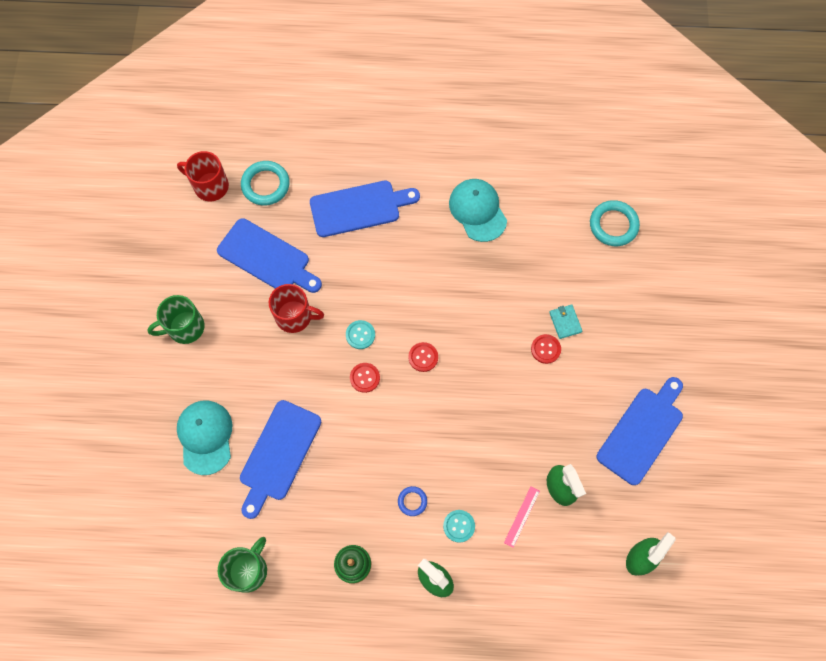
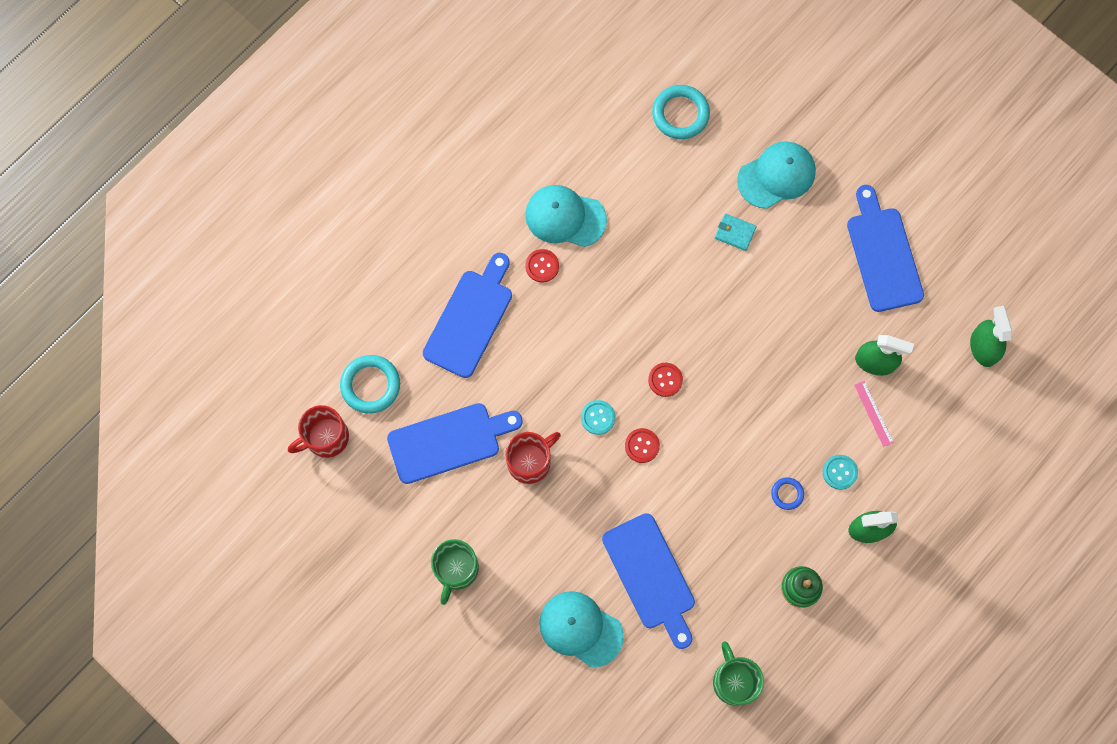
camera: 50 degrees left, 5 degrees up
red button [531,334,561,364] -> red button moved to [525,249,559,282]
none -> turquoise cap [737,142,816,209]

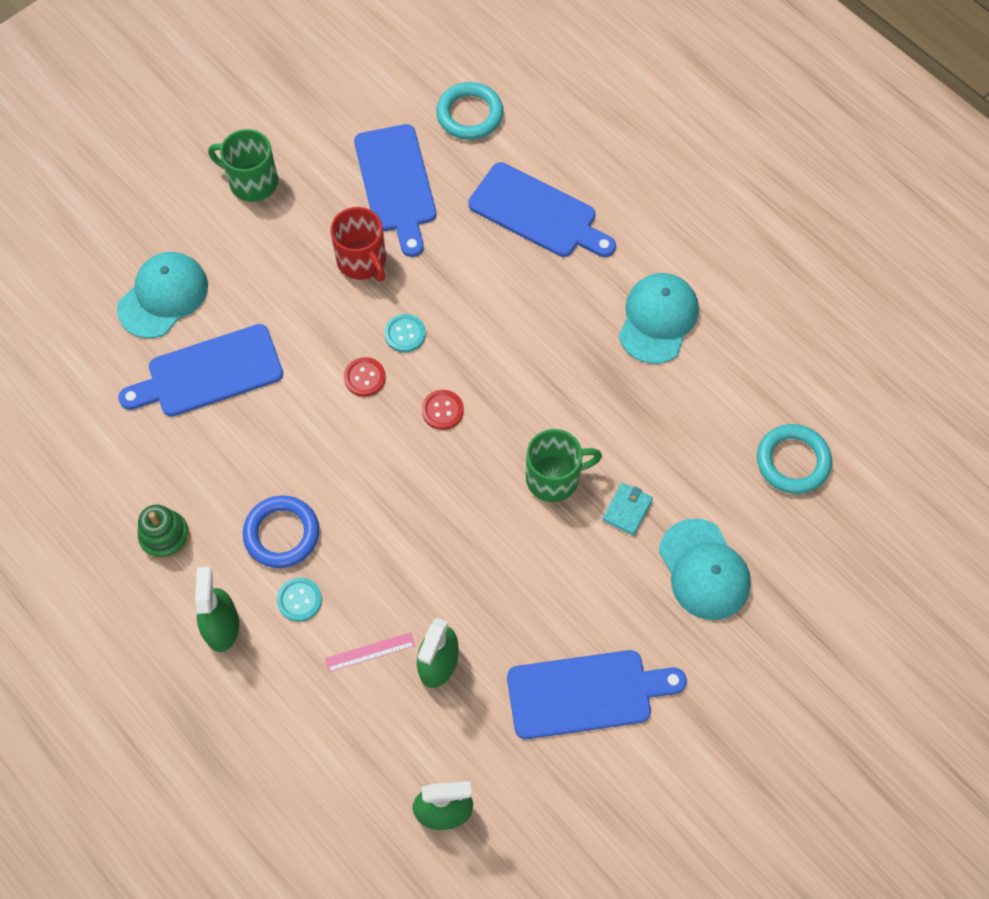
camera: 95 degrees right, 10 degrees down
red mug [288,405,349,458] -> none
red button [525,249,559,282] -> none
green mug [713,641,764,706] -> green mug moved to [526,429,602,502]
blue ring [771,477,804,510] -> blue ring [243,495,319,568], size x1.86

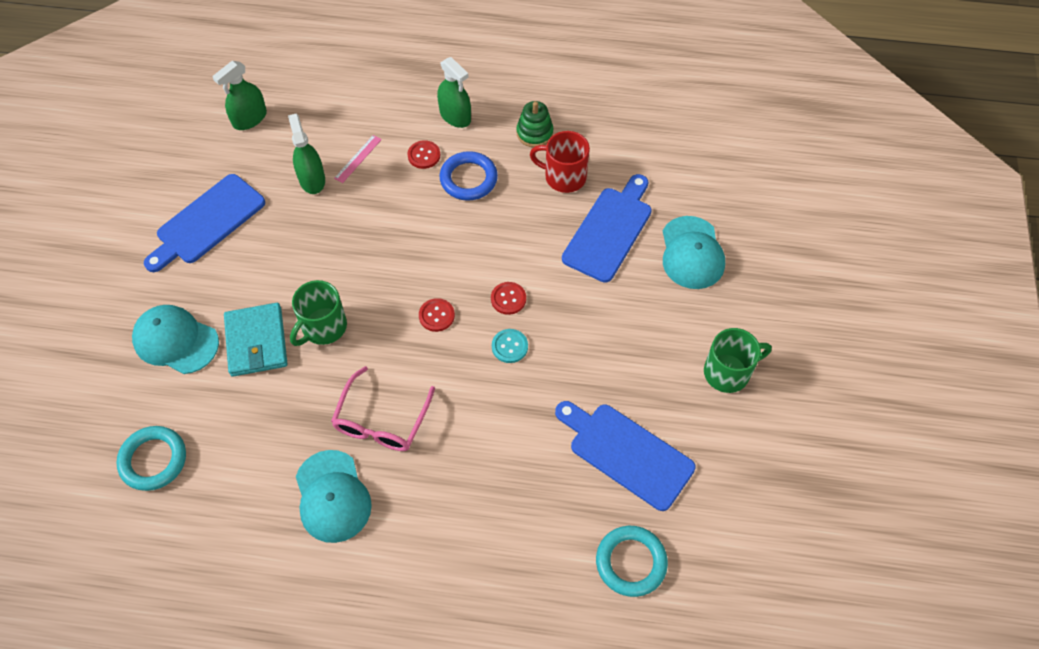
camera: 140 degrees right, 5 degrees down
turquoise button [277,577,322,622] -> red button [407,140,440,169]
red mug [330,207,386,281] -> red mug moved to [530,131,590,193]
blue cutting board [468,162,616,257] -> none
turquoise wallet [602,483,653,536] -> turquoise wallet [224,303,287,377], size x1.87
none -> pink glasses [331,366,435,451]

